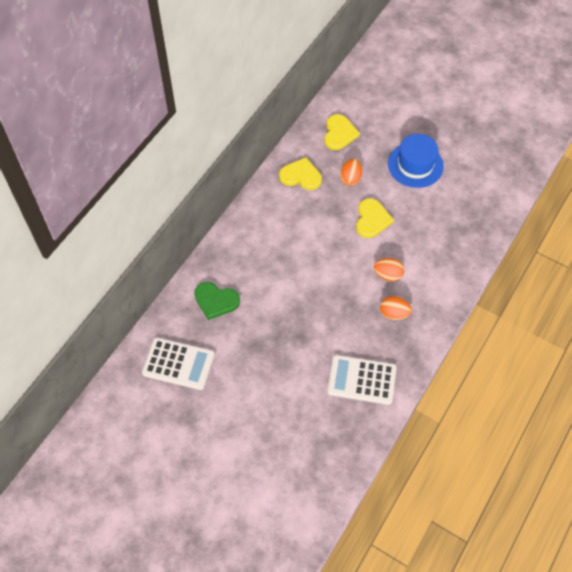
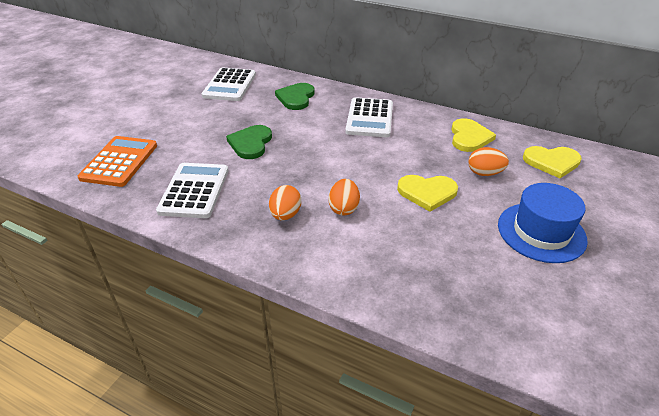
camera: 85 degrees right, 20 degrees down
none -> orange calculator [78,136,157,187]
none -> green heart [226,125,272,159]
none -> white calculator [345,97,393,137]

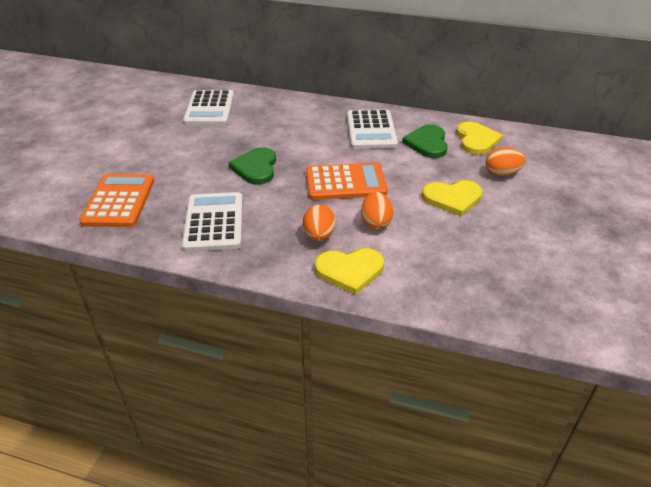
camera: 10 degrees left, 0 degrees up
green heart [275,83,314,110] -> green heart moved to [402,125,448,158]
blue hat [498,183,588,263] -> none
yellow heart [523,146,582,178] -> yellow heart moved to [315,248,384,295]
none -> orange calculator [306,163,388,200]

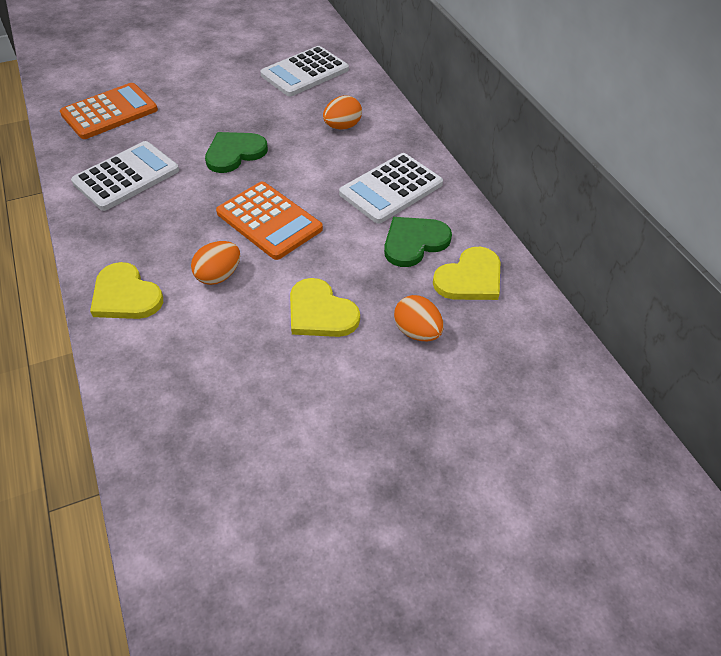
camera: 50 degrees right, 10 degrees up
orange egg [303,205,335,241] -> orange egg moved to [323,96,362,130]

